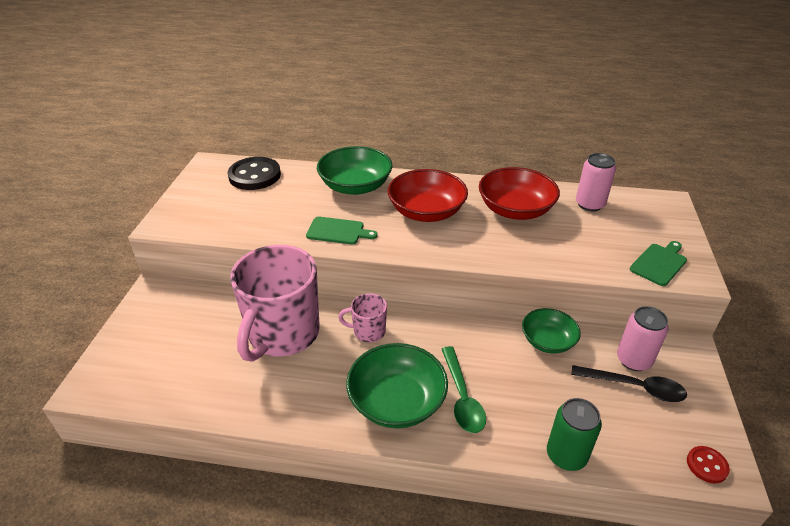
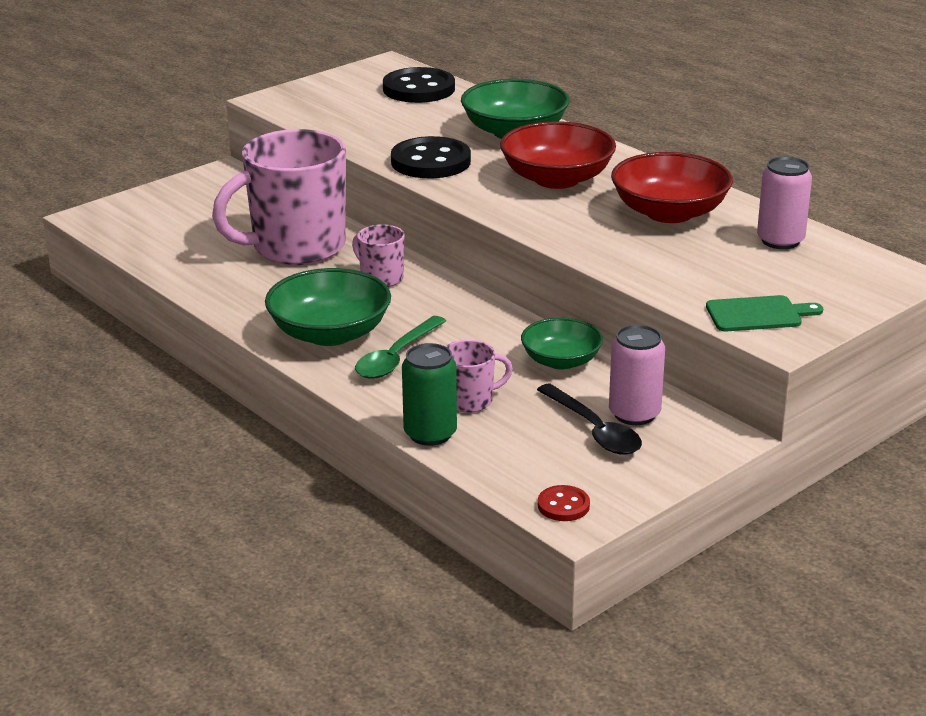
camera: 40 degrees right, 10 degrees down
green cutting board [306,217,378,245] -> black button [391,136,471,178]
none -> pink mug [446,340,513,413]

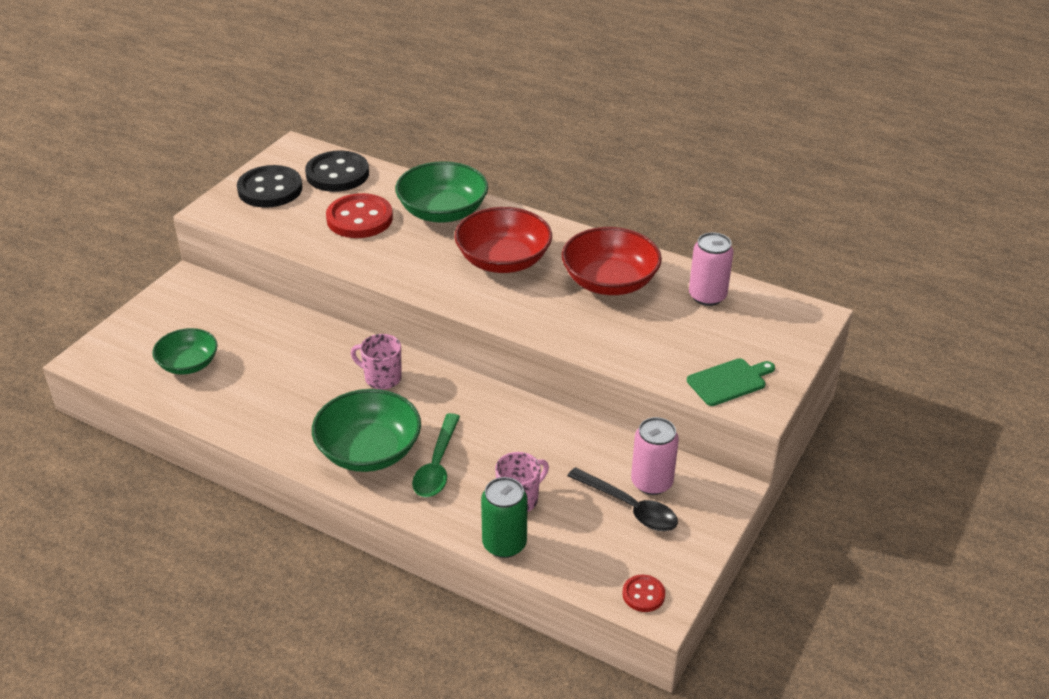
camera: 20 degrees left, 10 degrees up
pink mug [212,129,346,265] -> none
black button [391,136,471,178] -> black button moved to [237,165,302,208]
green bowl [521,318,603,370] -> green bowl moved to [152,328,218,375]
none -> red button [326,193,393,238]

